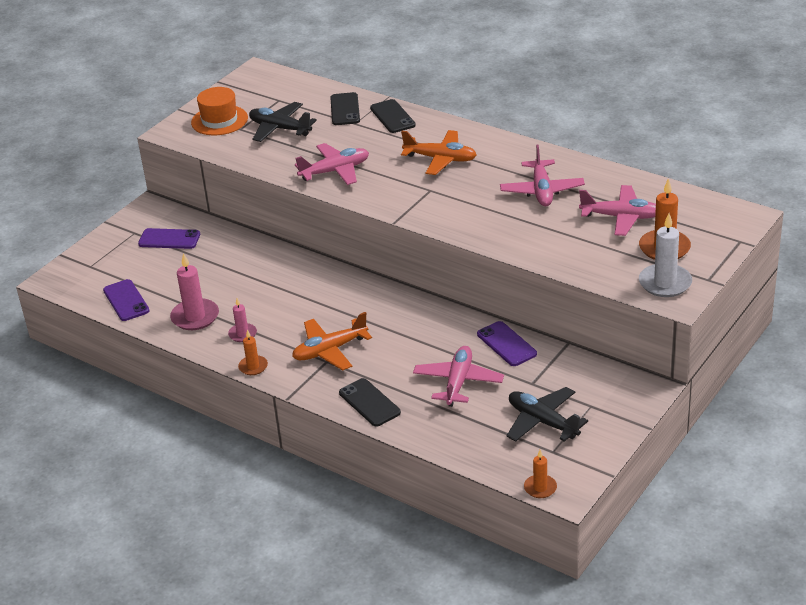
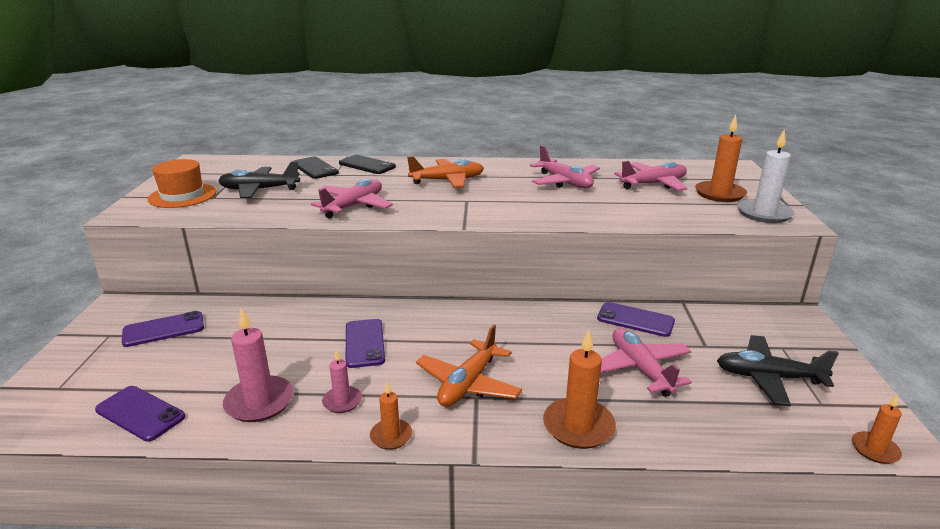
camera: 35 degrees left, 10 degrees down
black phone [339,378,401,427] -> orange candle [543,330,616,449]
none -> purple phone [346,319,385,368]

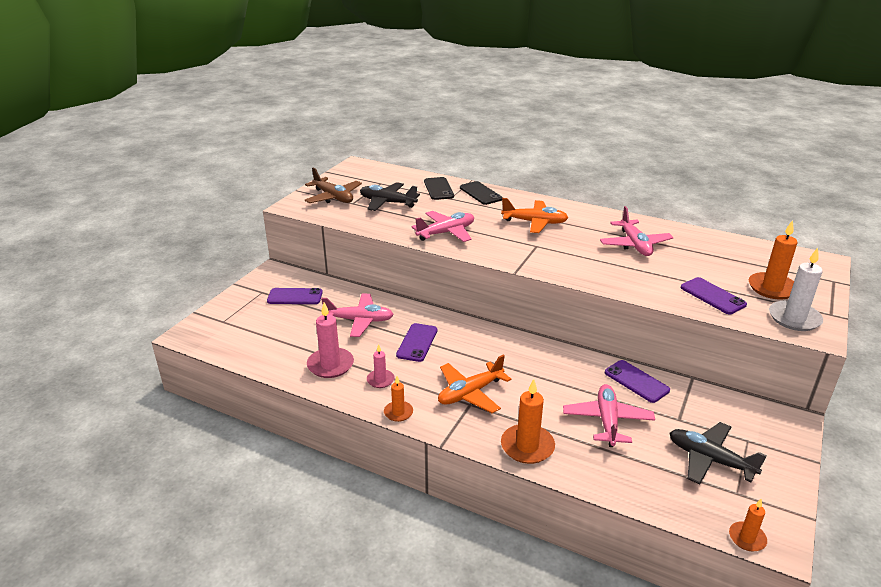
camera: 25 degrees right, 5 degrees up
purple phone [95,386,185,442] -> purple phone moved to [681,277,747,314]
orange hat [147,159,216,208] -> brown plane [305,167,362,203]
pink plane [614,161,687,191] -> pink plane moved to [321,293,394,337]

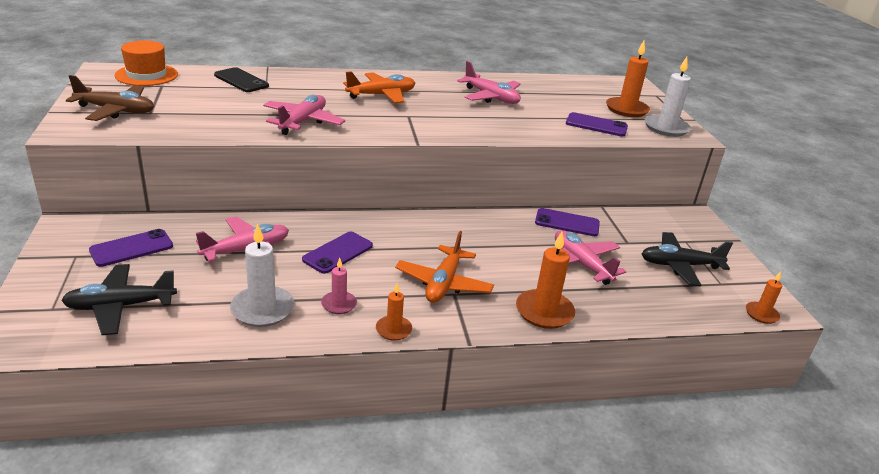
camera: 40 degrees left, 0 degrees up
pink candle [307,302,354,378] -> white candle [230,223,295,327]
black plane [360,182,420,211] -> black plane moved to [61,264,177,335]
purple phone [396,323,437,362] -> purple phone turned 60 degrees clockwise [302,232,373,274]
black phone [460,181,503,205] -> none
none -> orange hat [115,40,178,86]

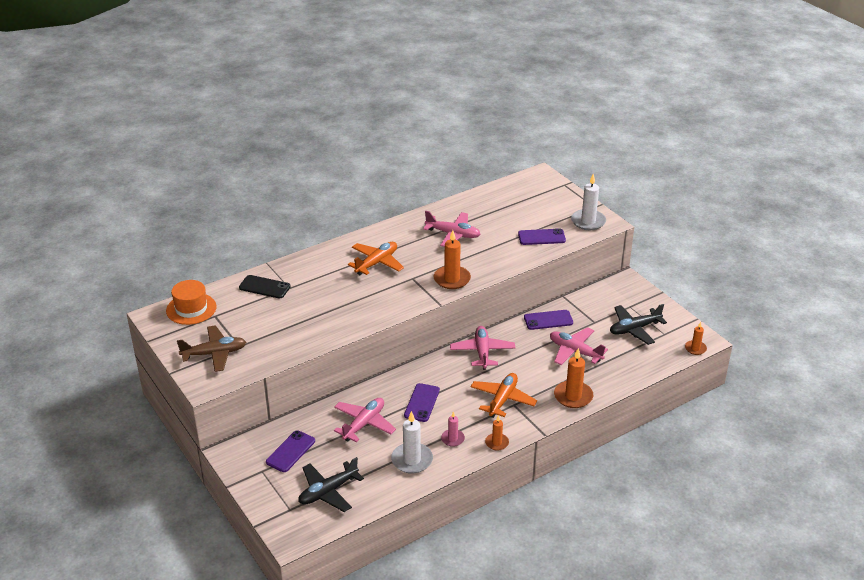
camera: 20 degrees left, 5 degrees up
pink plane [263,95,345,135] -> pink plane moved to [450,326,515,370]
orange plane [395,231,494,303] -> orange plane turned 150 degrees counterclockwise [471,373,537,418]
orange candle [606,41,650,117] -> orange candle moved to [434,230,471,289]

